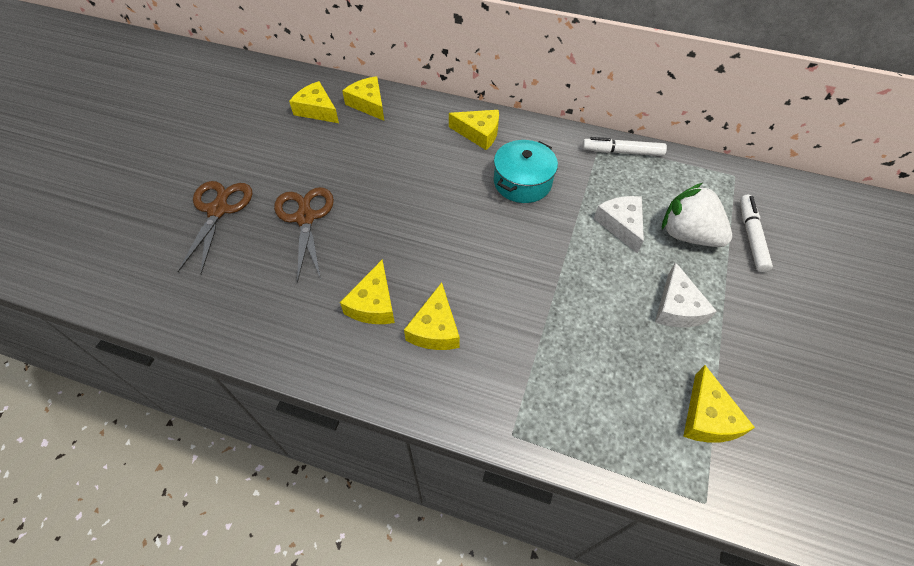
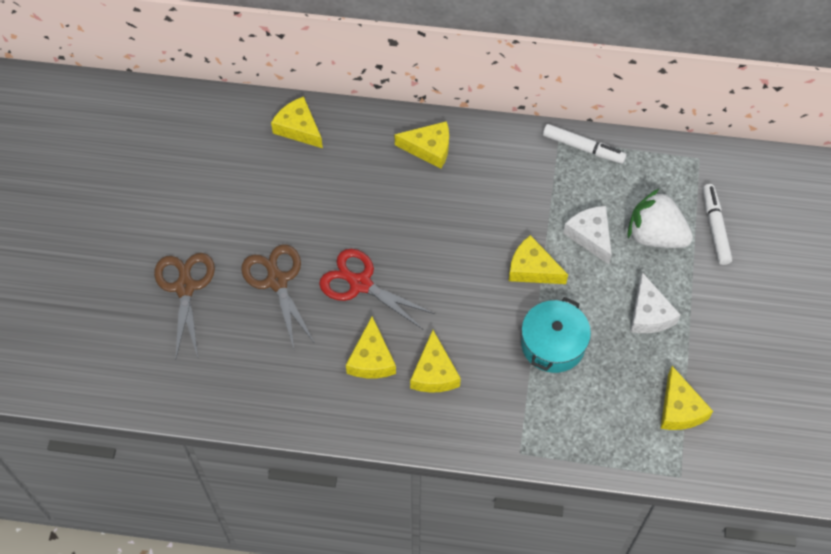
camera: 10 degrees left, 5 degrees up
yellow cheese [289,81,339,123] -> yellow cheese moved to [509,235,568,284]
turquoise pot [494,140,558,203] -> turquoise pot moved to [521,297,591,373]
white marker [582,137,667,156] -> white marker turned 150 degrees counterclockwise [543,124,627,164]
none -> red scissors [319,249,435,329]

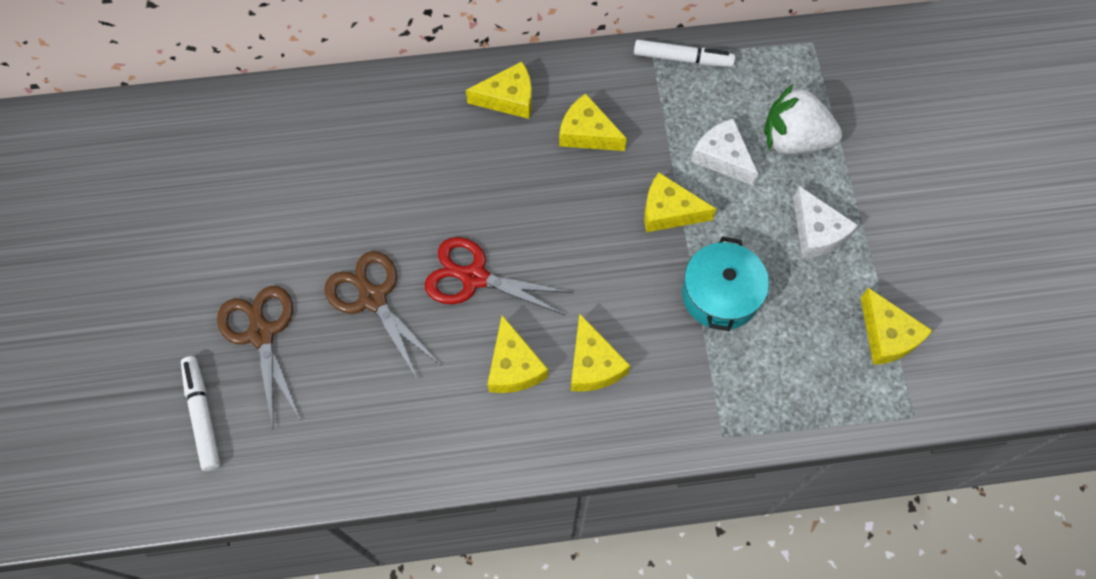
camera: 15 degrees left, 5 degrees up
yellow cheese [271,96,323,148] -> yellow cheese moved to [559,93,627,151]
white marker [703,184,732,265] -> white marker moved to [181,356,221,471]

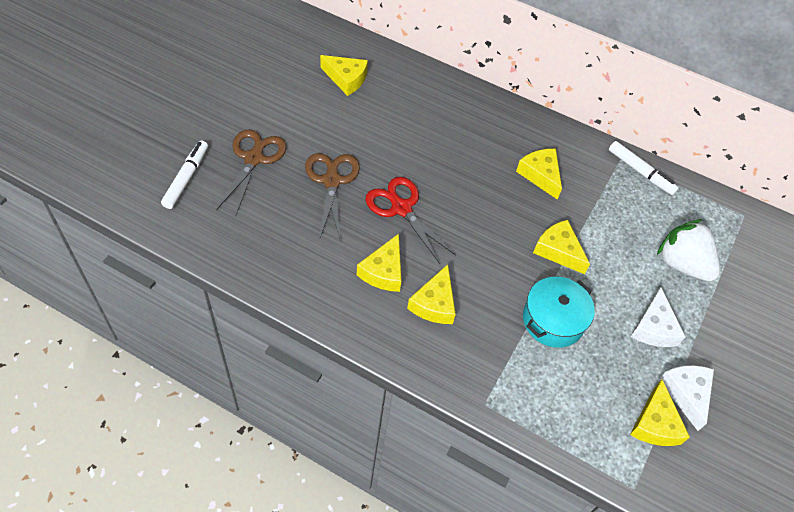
camera: 30 degrees right, 10 degrees down
yellow cheese [466,62,532,119] -> yellow cheese moved to [320,55,368,96]
white cheese [691,118,758,186] -> white cheese moved to [659,365,714,431]

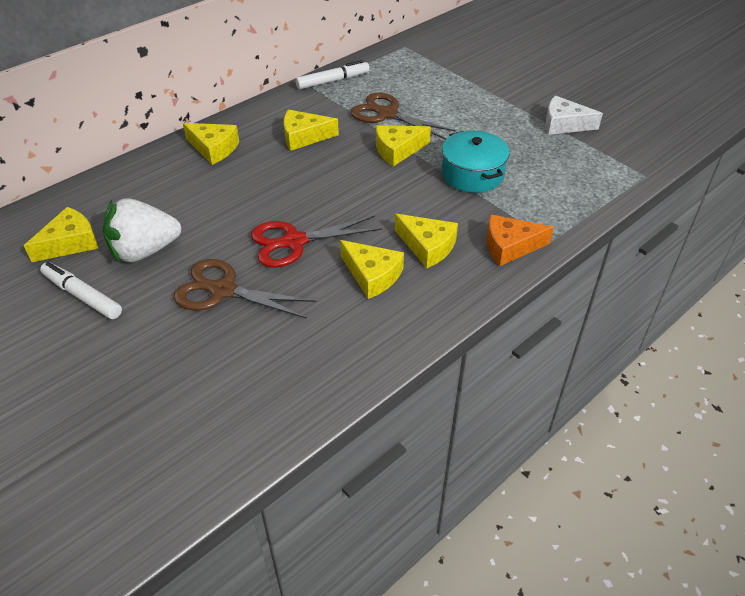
camera: 65 degrees left, 10 degrees down
white marker [161,140,208,209] -> white marker moved to [40,262,122,319]
brown scissors [216,129,286,215] -> brown scissors moved to [351,92,456,140]
white cheese [630,287,686,347] -> none
yellow cheese [630,380,690,446] -> yellow cheese moved to [183,123,239,165]
white strawberry [657,219,720,281] -> white strawberry moved to [103,198,181,262]
none -> orange cheese [486,214,554,266]

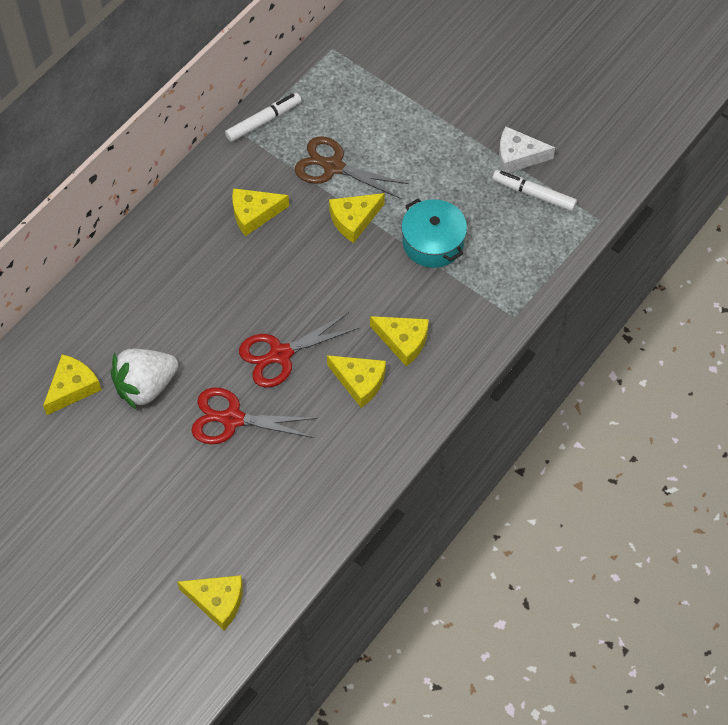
camera: 10 degrees left, 15 degrees up
white marker [40,262,122,319] -> white marker moved to [492,170,577,211]
brown scissors [174,259,316,319] -> red scissors [191,388,318,444]
yellow cheese [183,123,239,165] -> yellow cheese moved to [177,575,243,630]
orange cheese [486,214,554,266] -> none

